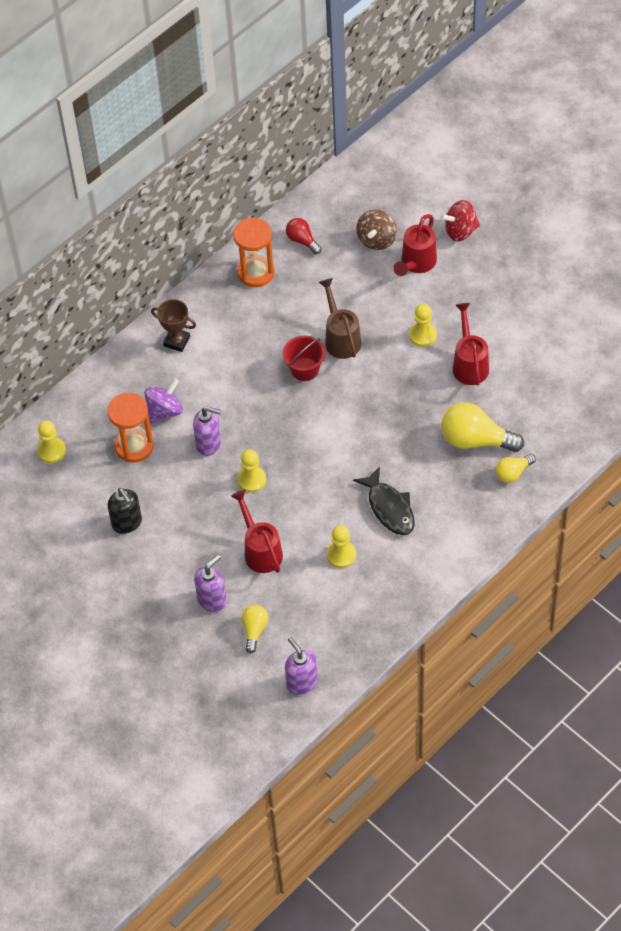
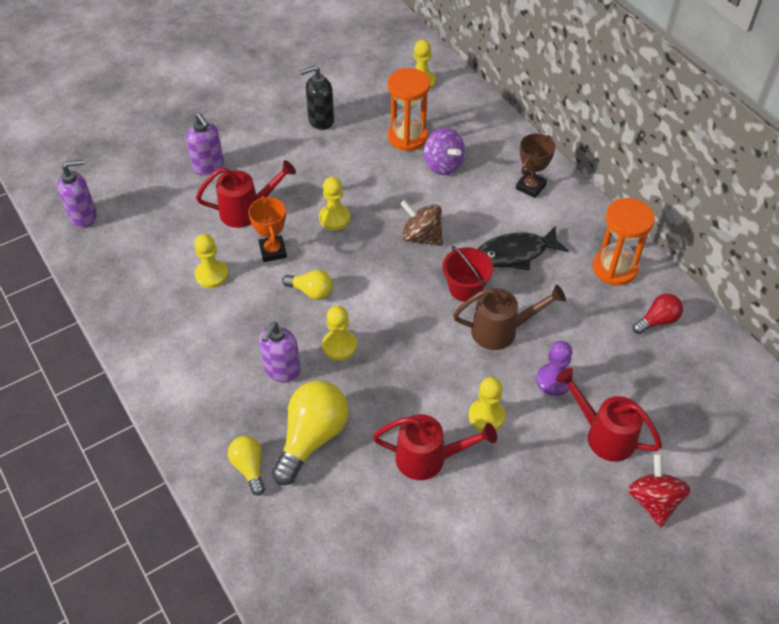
camera: 100 degrees right, 5 degrees down
purple soap dispenser [193,406,221,456] -> purple soap dispenser moved to [259,322,301,383]
yellow light bulb [242,605,268,654] -> yellow light bulb moved to [282,270,333,300]
black fish [353,466,415,535] -> black fish moved to [478,226,569,270]
brown spinning top [356,209,397,250] -> brown spinning top moved to [400,200,443,246]
none -> orange trophy [248,196,287,262]
none -> yellow pawn [322,306,357,361]
none -> purple pawn [536,341,573,396]

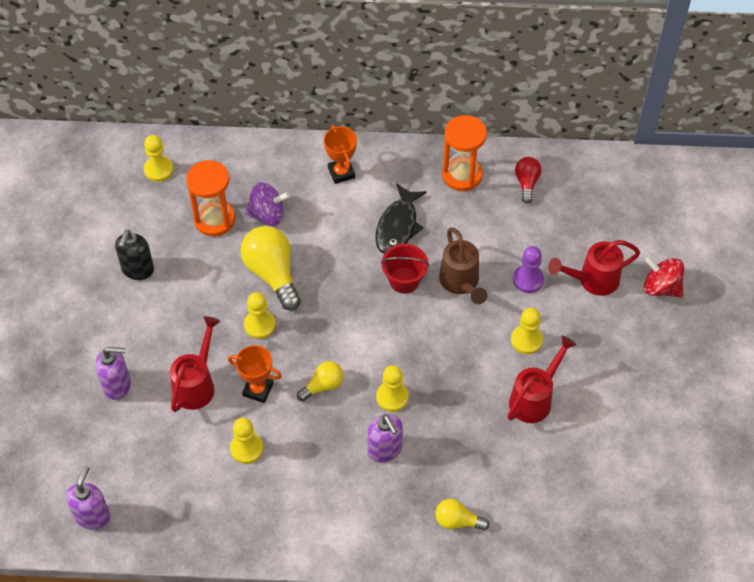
camera: 55 degrees left, 5 degrees up
yellow light bulb [272,381,349,485] -> yellow light bulb moved to [240,226,301,310]
brown spinning top [400,200,443,246] -> none
brown watering can [453,285,566,350] -> brown watering can turned 135 degrees clockwise [439,228,487,304]
brown trophy [516,133,556,198] -> orange trophy [324,125,357,184]

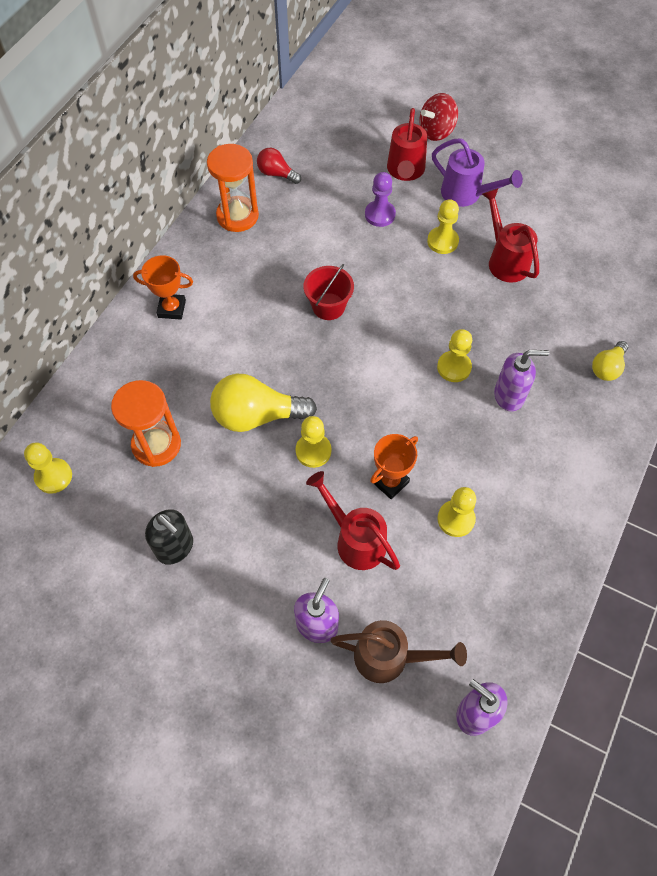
camera: 65 degrees left, 5 degrees up
purple spinning top [245,182,290,226] -> none
yellow light bulb [297,361,344,401] -> none
black fish [375,183,427,254] -> none
brown watering can [439,228,487,304] -> brown watering can moved to [330,620,467,683]
none -> purple watering can [432,138,523,207]

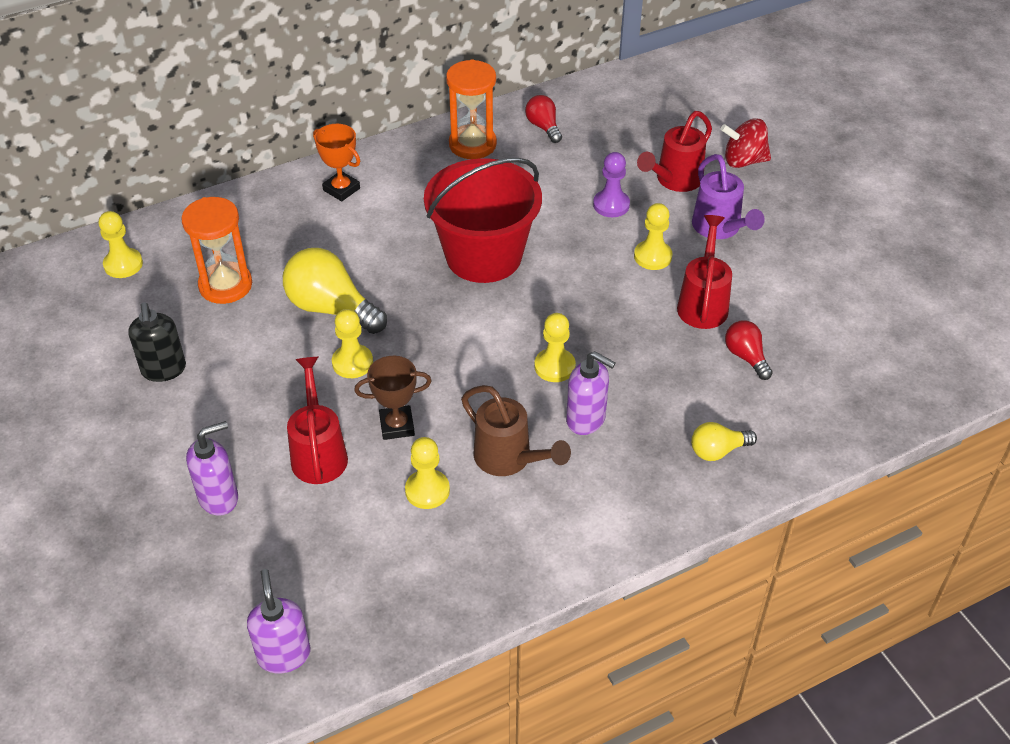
camera: 35 degrees right, 15 degrees down
red bucket [304,264,354,320] -> red bucket [424,158,542,283], size x2.00
brown watering can [330,620,467,683] -> brown watering can moved to [461,385,571,476]
orange trophy [370,434,418,499] -> brown trophy [354,356,432,440]
none -> red light bulb [725,320,773,380]

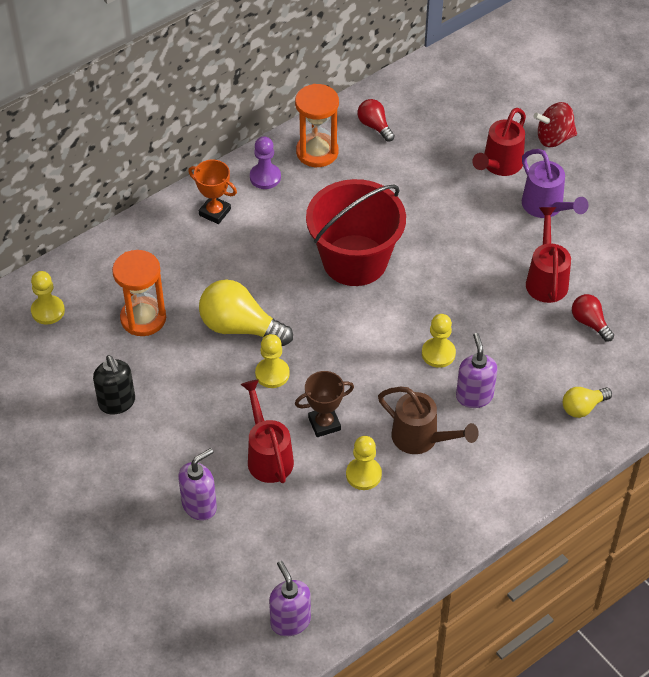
camera: 10 degrees left, 5 degrees up
purple soap dispenser [566,351,615,435] -> purple soap dispenser turned 120 degrees counterclockwise [456,333,497,408]
purple pawn [593,152,630,217] -> purple pawn moved to [250,136,281,189]
yellow pawn [634,203,672,270] -> none

